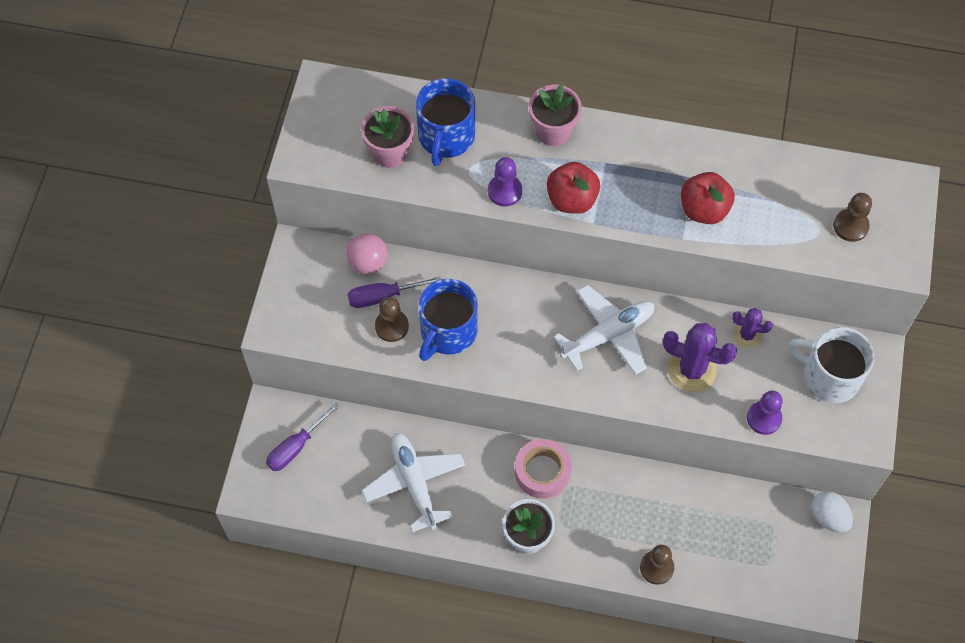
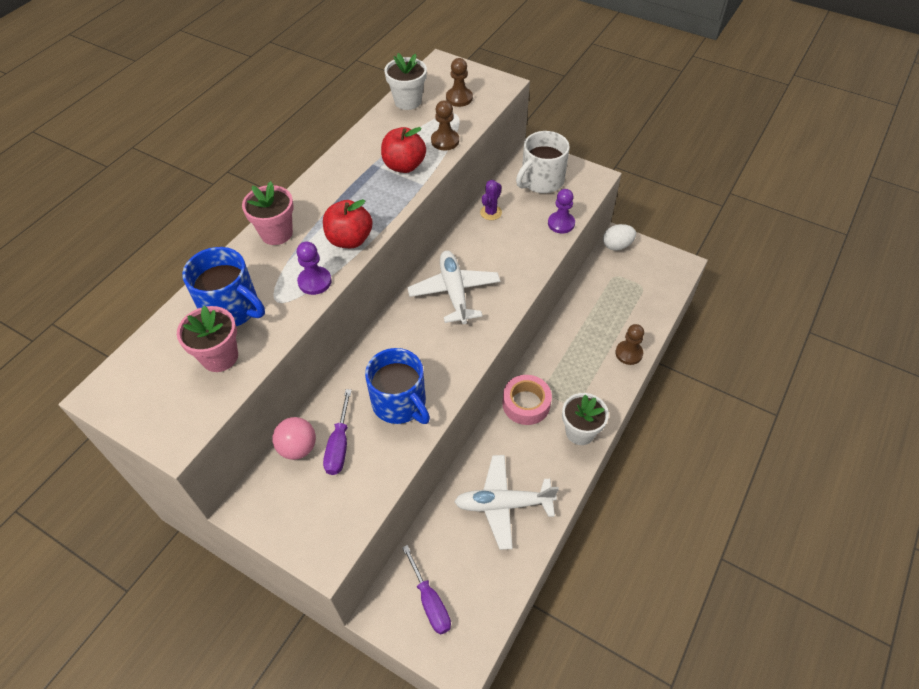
camera: 70 degrees left, 10 degrees down
brown pawn [375,297,409,342] -> brown pawn moved to [431,100,459,150]
purple cactus [663,323,737,392] -> none
none -> white flower pot [384,53,427,110]

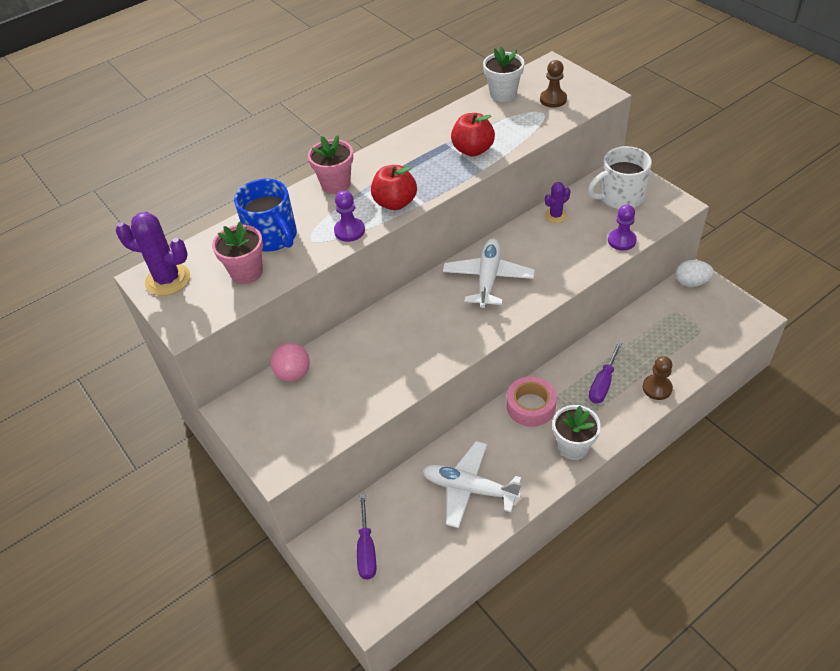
camera: 25 degrees right, 5 degrees down
purple screwdriver [323,389,352,475] -> purple screwdriver moved to [589,342,622,403]
blue mug [365,348,430,424] -> none
brown pawn [431,100,459,150] -> none
none -> purple cactus [116,212,190,296]

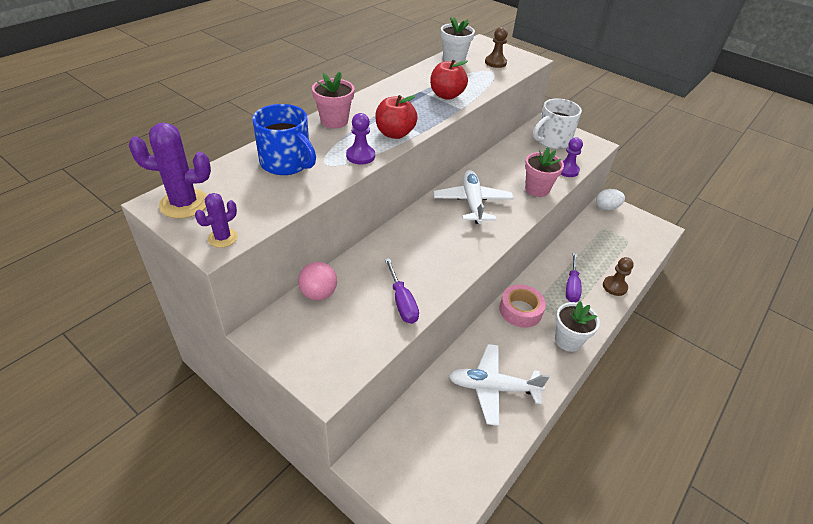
camera: 20 degrees left, 5 degrees down
pink flower pot [212,221,263,284] -> pink flower pot moved to [525,147,564,197]
purple screwdriver [357,494,376,580] -> purple screwdriver moved to [385,258,419,324]
purple cactus [545,182,570,223] -> purple cactus moved to [195,193,238,248]

